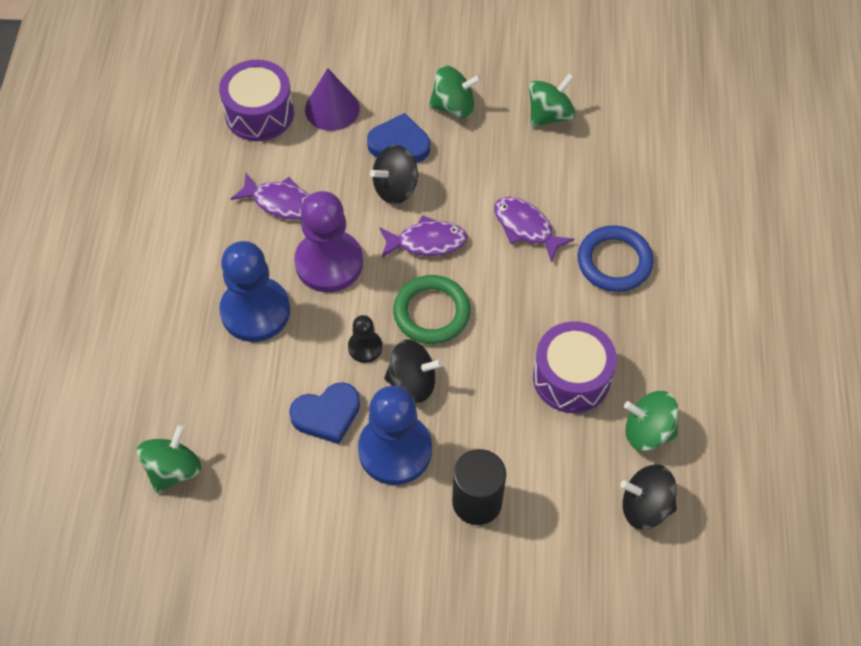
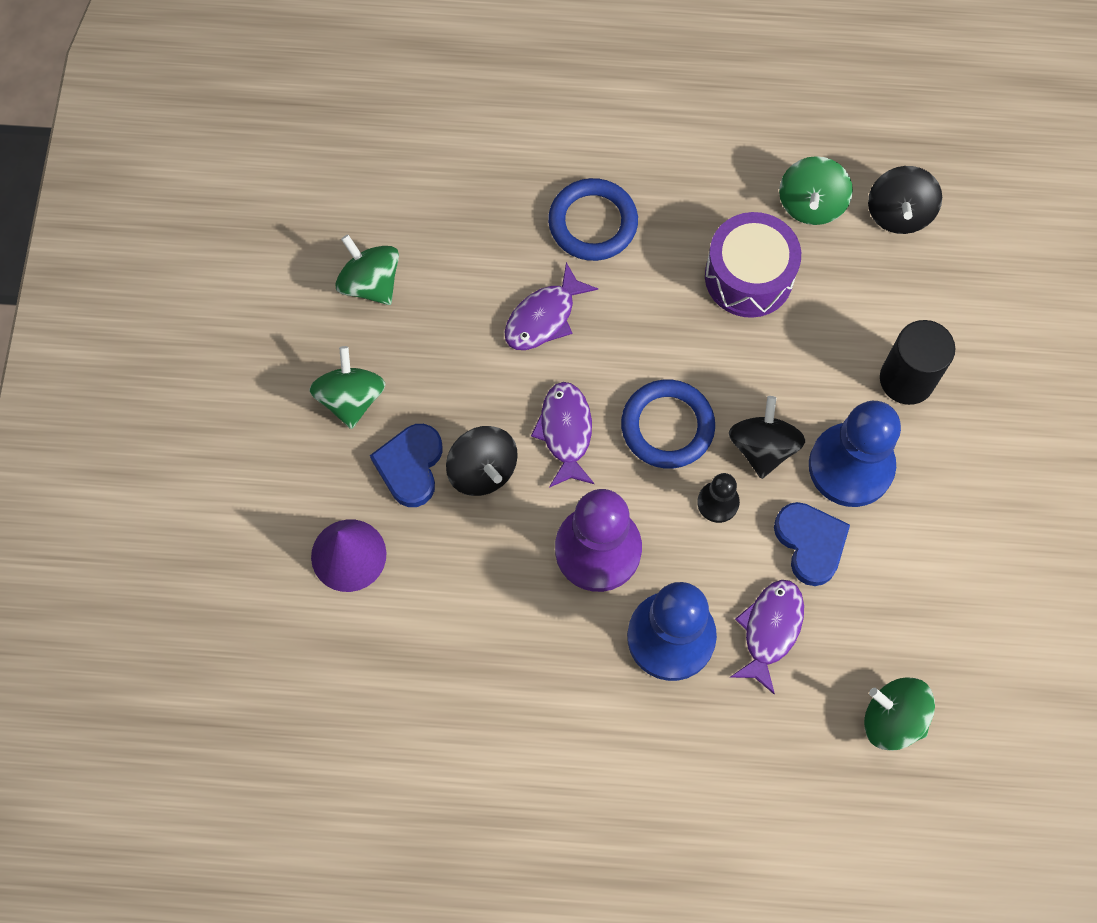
camera: 90 degrees left, 10 degrees up
purple drum [219,60,294,141] -> none
purple fish [231,173,310,220] -> purple fish moved to [730,580,804,695]
green ring [393,275,471,344] -> blue ring [621,380,715,469]

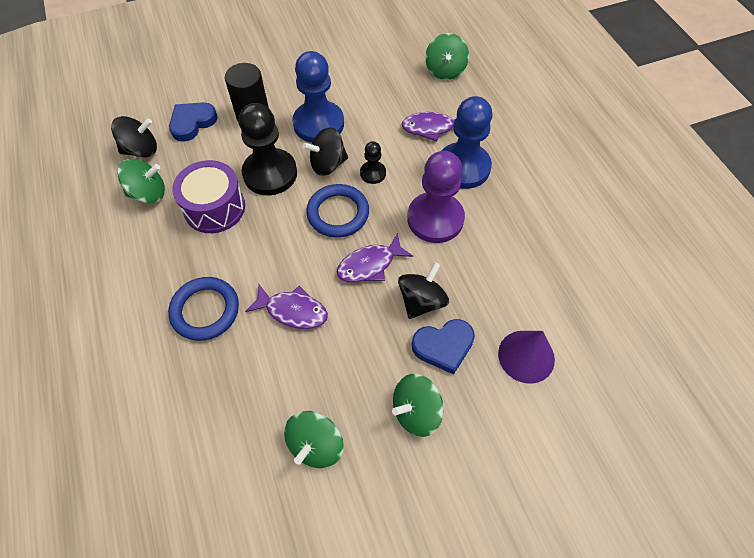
camera: 115 degrees left, 10 degrees down
blue heart [774,502,850,586] -> blue heart moved to [169,102,217,142]
none -> black pawn [239,103,297,195]

